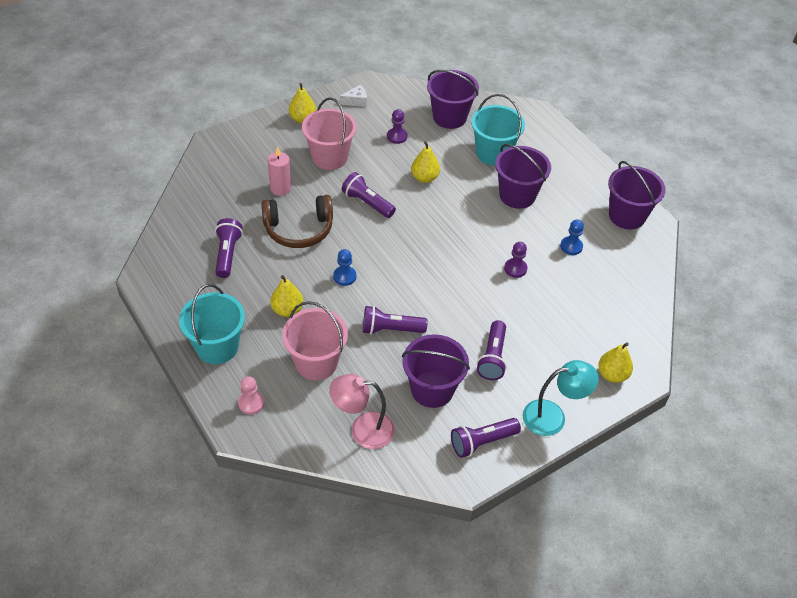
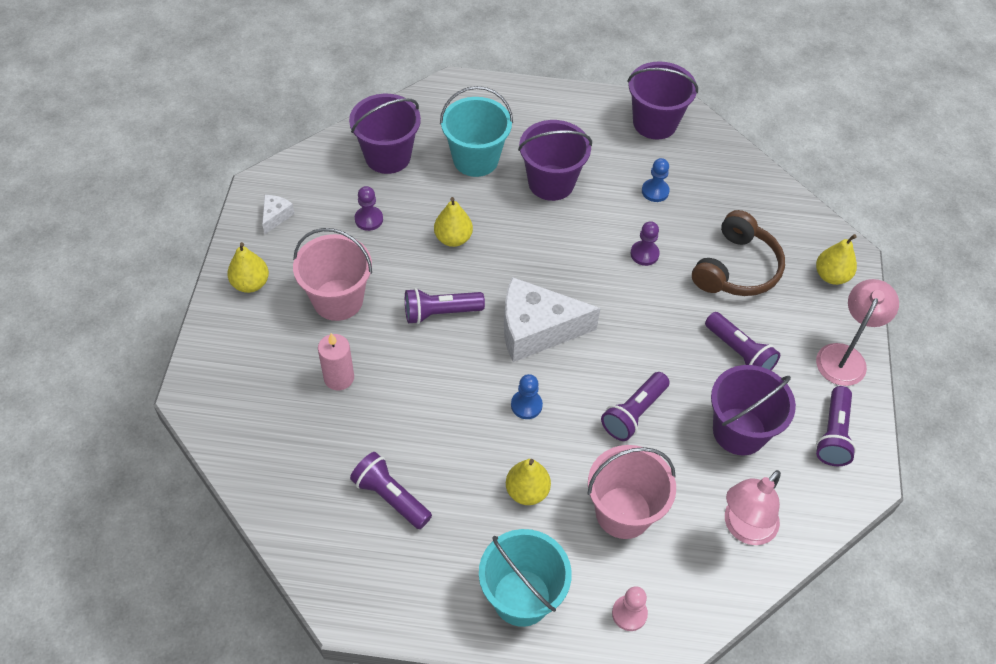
camera: 50 degrees left, 5 degrees up
brown headphones [261,195,333,248] -> brown headphones moved to [692,210,785,296]
turquoise lamp [523,360,599,436] -> pink lamp [816,279,899,386]
none -> white cheese [504,277,601,362]

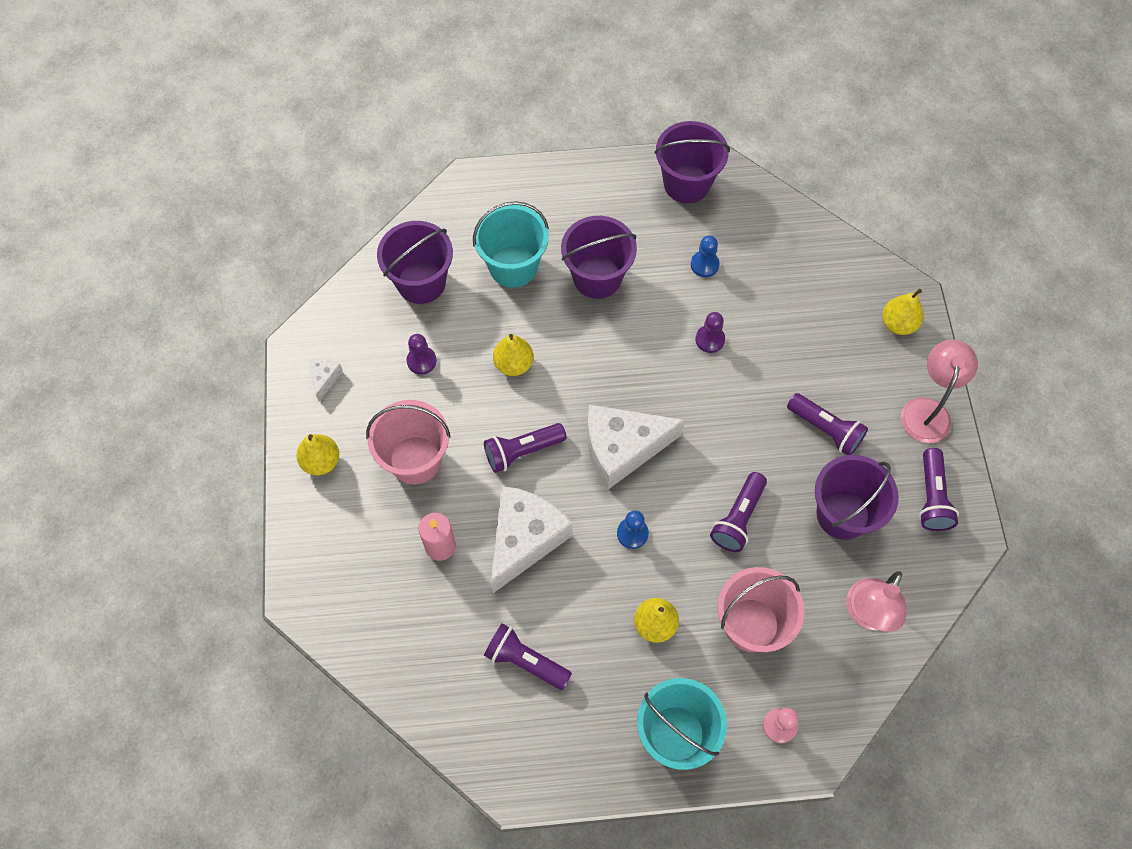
camera: 10 degrees left, 10 degrees up
brown headphones [692,210,785,296] -> none
none -> white cheese [491,486,573,593]

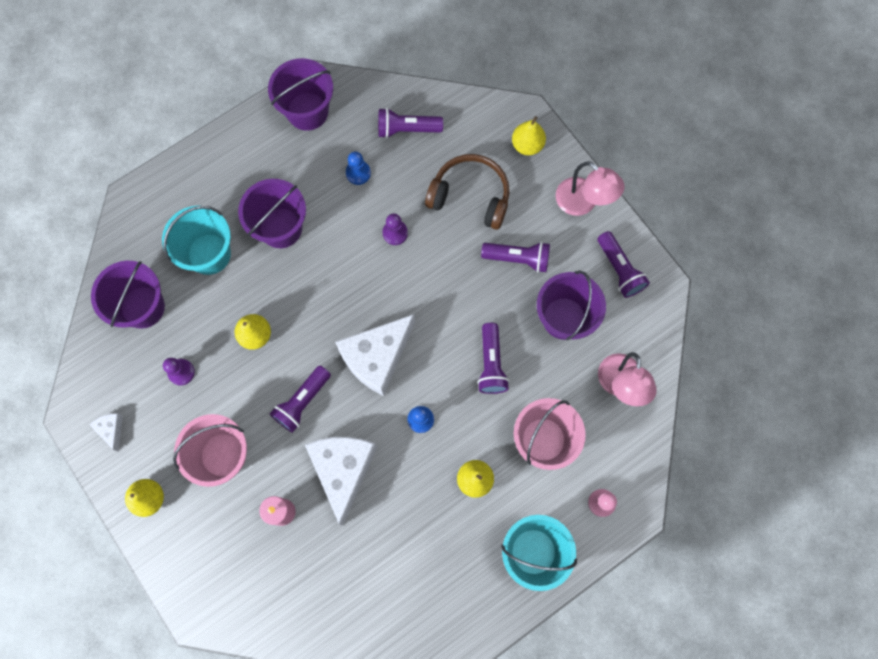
camera: 30 degrees left, 10 degrees up
purple flashlight [484,623,572,690] -> purple flashlight moved to [378,108,443,138]
pink lamp [901,340,978,443] -> pink lamp turned 150 degrees clockwise [556,161,625,216]
none -> brown headphones [425,154,509,230]

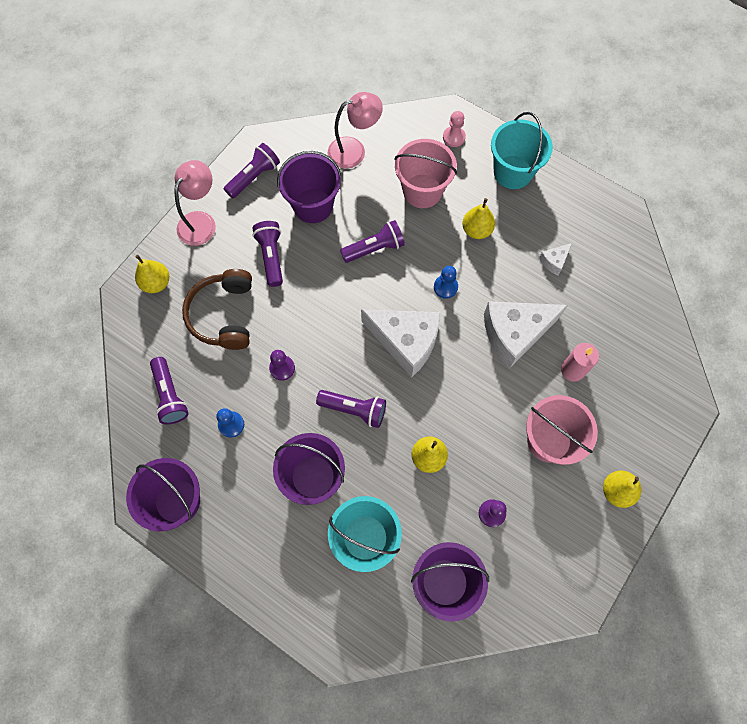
camera: 110 degrees left, 5 degrees down
white cheese [89,413,123,452] -> white cheese moved to [539,243,572,275]
purple flashlight [270,366,331,433] -> purple flashlight moved to [316,390,386,428]

